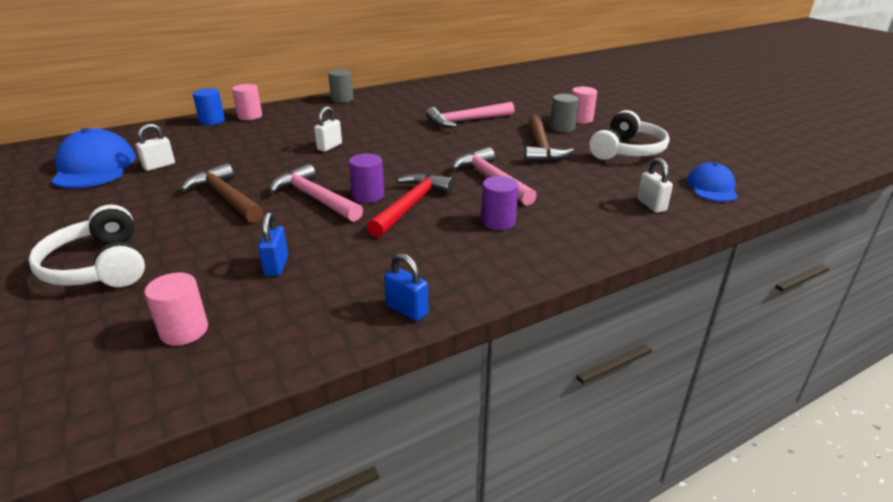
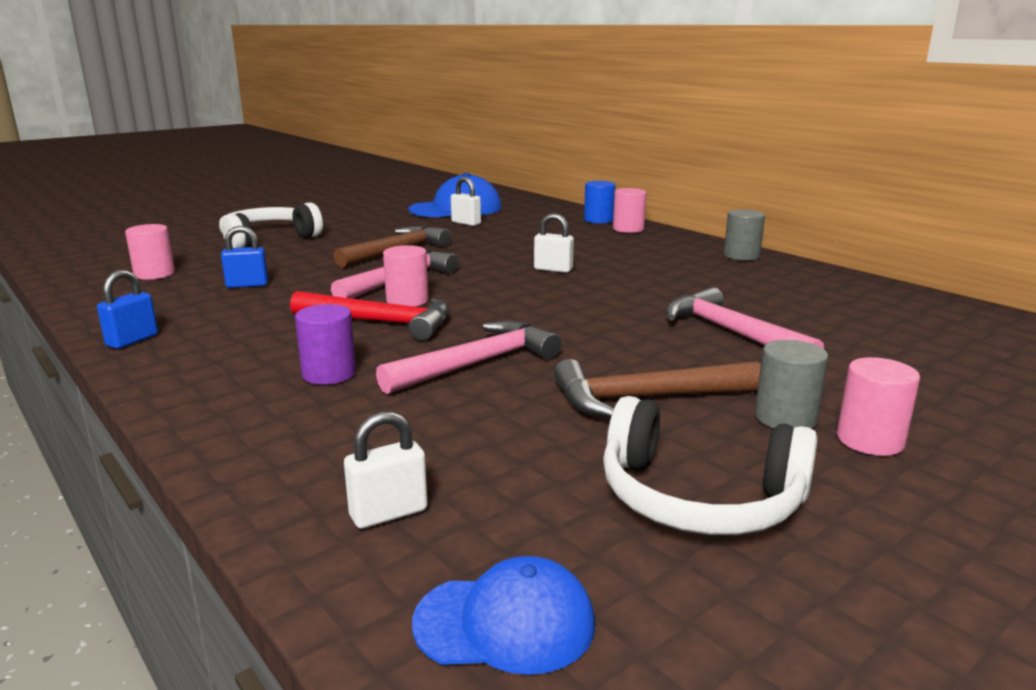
camera: 80 degrees right, 10 degrees down
purple cylinder [349,154,384,203] -> pink cylinder [383,245,429,307]

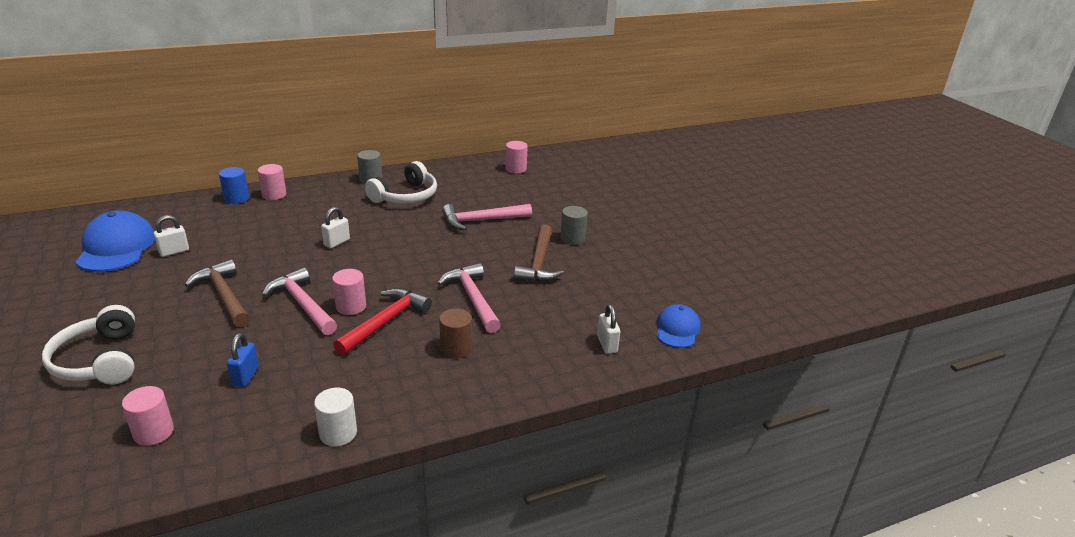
camera: 75 degrees left, 10 degrees up
blue padlock [97,270,158,349] -> white cylinder [314,388,357,446]
purple cylinder [295,304,356,385] -> brown cylinder [439,309,472,359]
white headphones [603,396,818,535] -> white headphones moved to [365,161,437,204]
pink cylinder [837,357,920,456] -> pink cylinder moved to [505,141,528,173]

